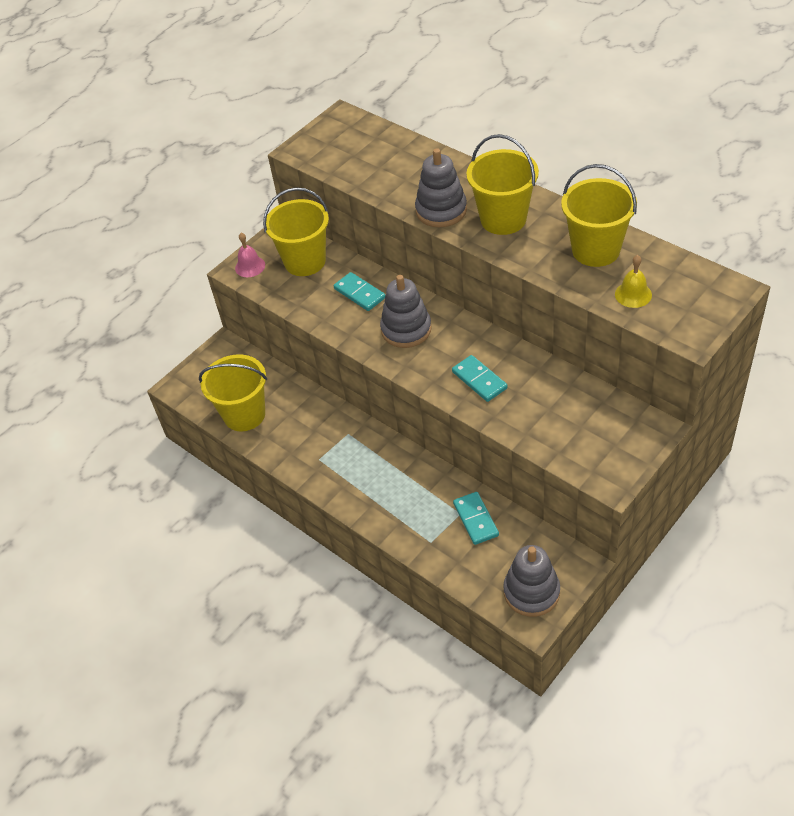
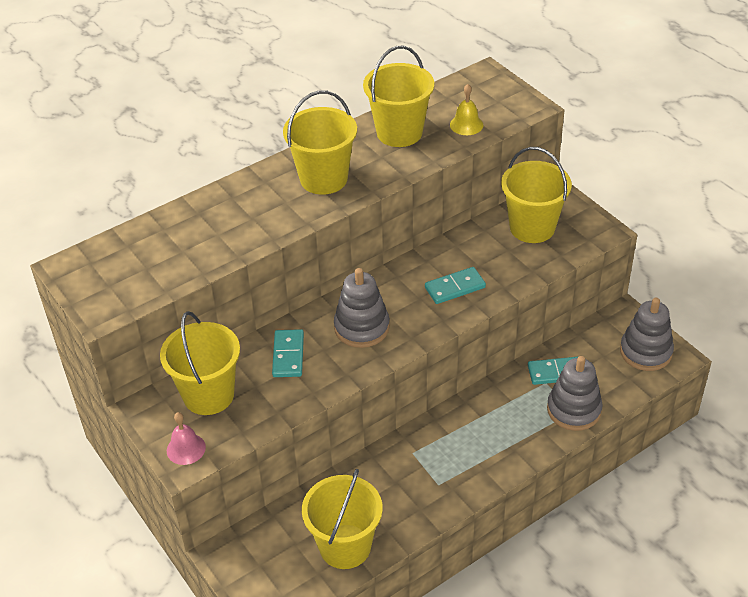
camera: 80 degrees left, 5 degrees down
turquoise domino [334,272,385,311] -> turquoise domino turned 60 degrees counterclockwise [272,329,304,377]
grey stacking toy [415,148,467,227] -> grey stacking toy moved to [547,356,602,431]
none -> yellow bucket [501,147,572,243]

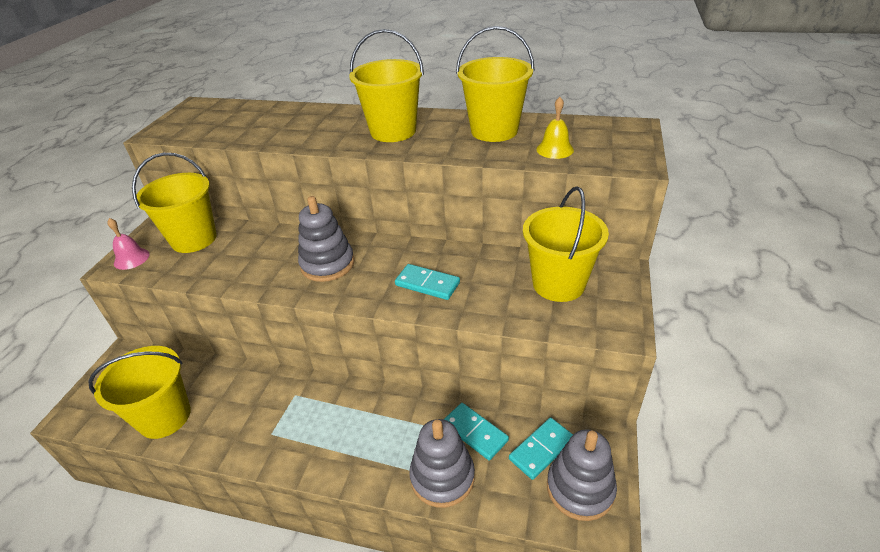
camera: 50 degrees right, 5 degrees down
turquoise domino [272,329,304,377] -> turquoise domino moved to [509,418,573,480]

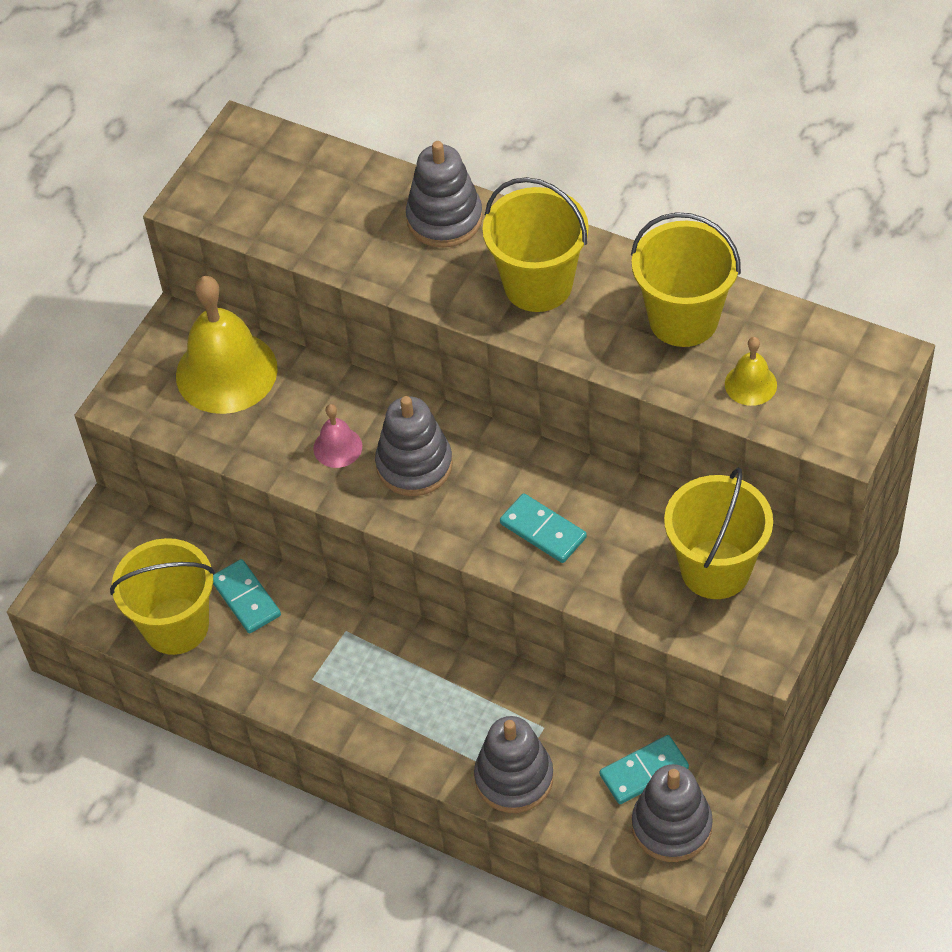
camera: 15 degrees right, 15 degrees up
pink bell [107,218,149,270] -> pink bell moved to [313,404,362,468]
yellow bucket [132,153,217,253] -> yellow bell [176,276,278,414]
turquoise domino [444,403,509,460] -> turquoise domino moved to [213,559,281,633]
none -> grey stacking toy [406,141,483,248]

